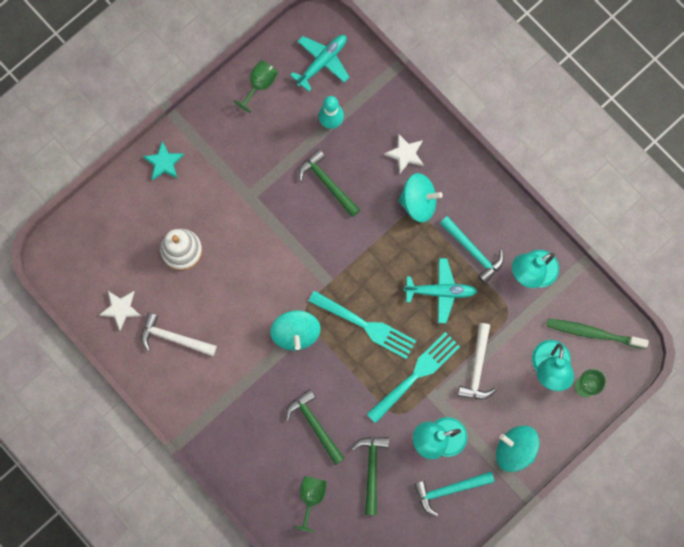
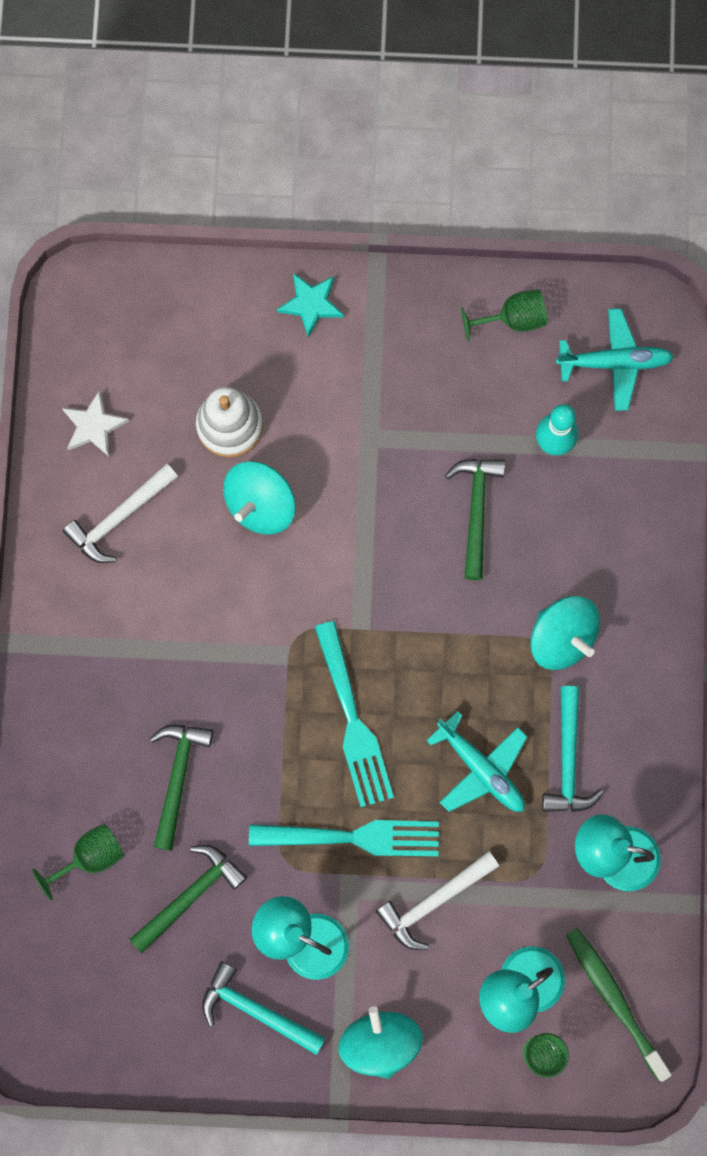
camera: 45 degrees right, 0 degrees up
white hammer [141,313,217,356] -> white hammer turned 105 degrees counterclockwise [63,463,178,563]
turquoise spinning top [270,310,321,351] -> turquoise spinning top moved to [223,461,296,535]
white star [384,133,424,174] -> none

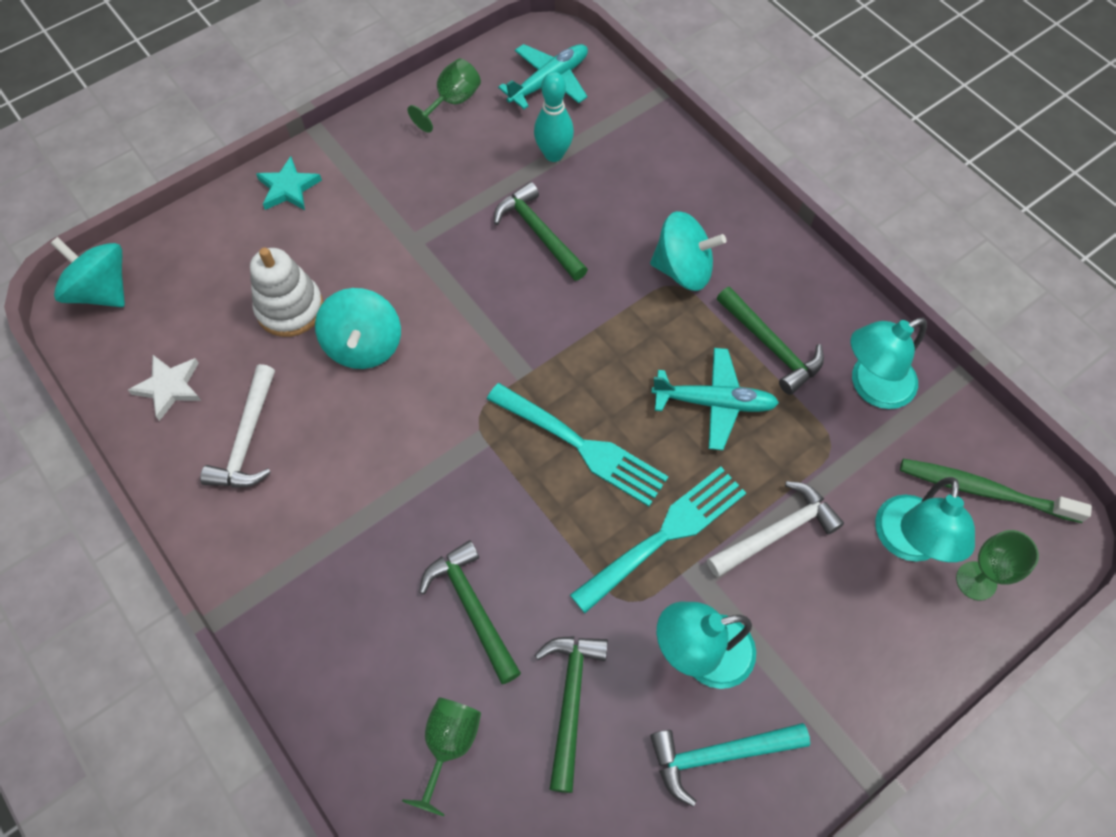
camera: 40 degrees left, 15 degrees down
turquoise spinning top [338,1006,423,1079] -> turquoise spinning top moved to [51,237,125,307]
white hammer [375,851,499,950] -> white hammer turned 135 degrees counterclockwise [707,481,844,577]
turquoise hammer [542,686,604,812] -> green hammer [717,287,824,395]

